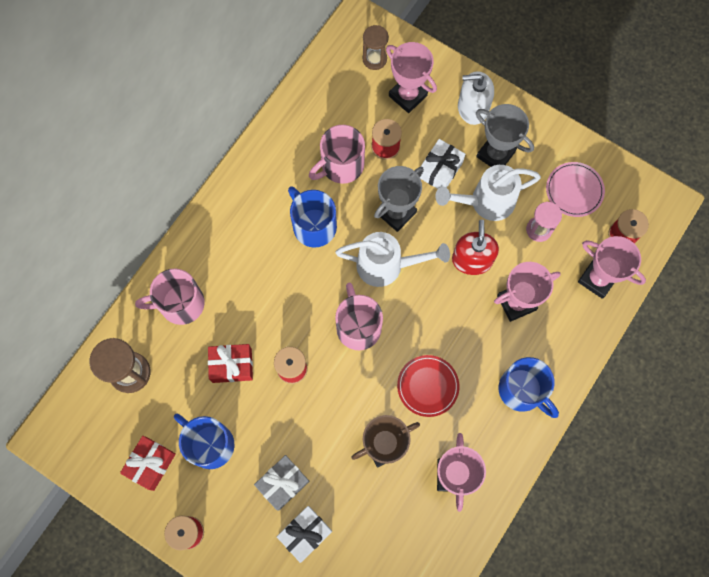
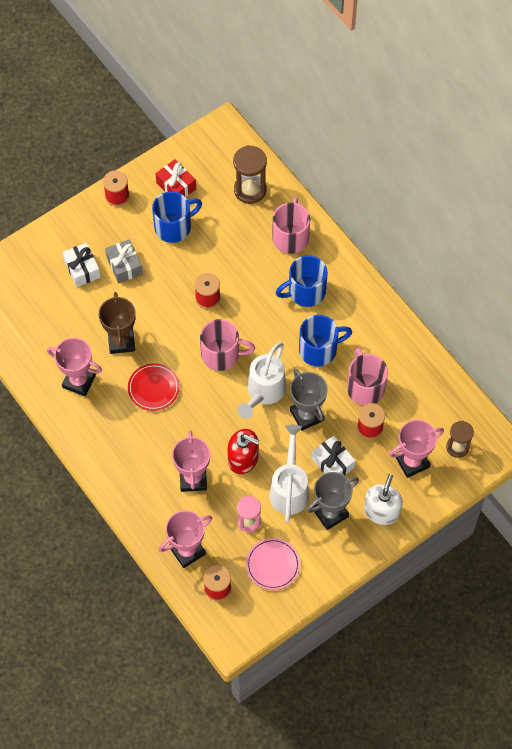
camera: 110 degrees right, 10 degrees down
red gift [208,344,253,383] -> none
blue mug [499,357,559,418] -> blue mug moved to [276,255,328,307]

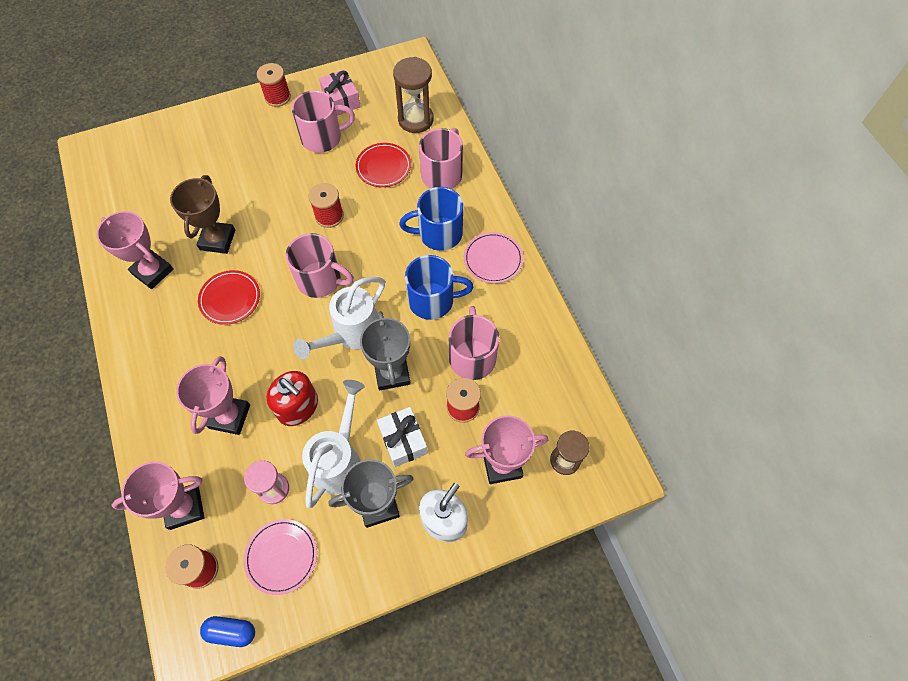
camera: 15 degrees right, 0 degrees up
white gift [63,243,101,287] -> none
grey gift [105,239,143,283] -> none
blue mug [152,191,202,243] -> pink mug [292,91,355,153]
red gift [156,159,196,197] -> pink gift [319,69,361,116]
none -> blue capsule [200,616,255,647]
none -> red plate [356,143,411,187]
none -> pink plate [464,232,523,283]

